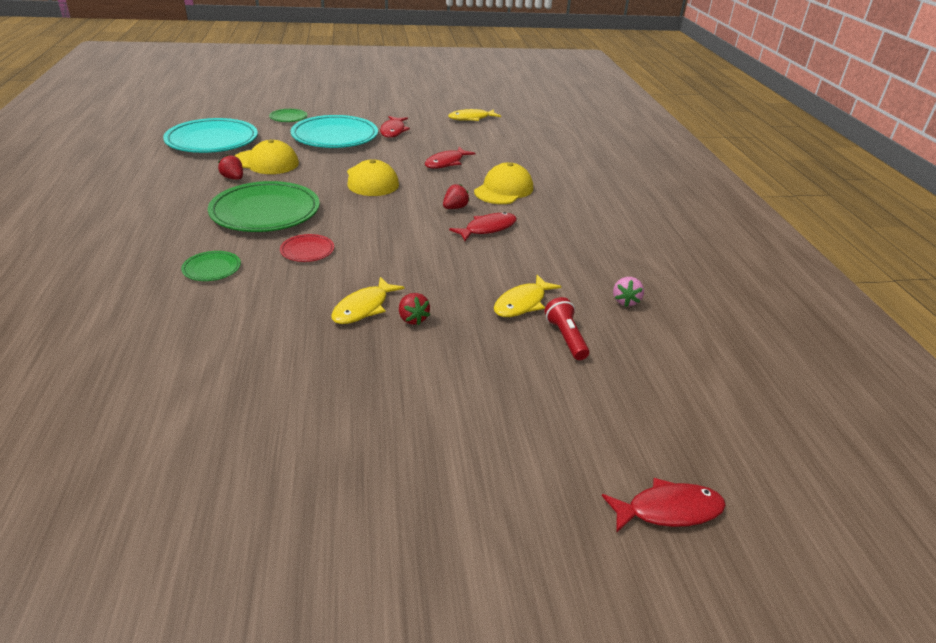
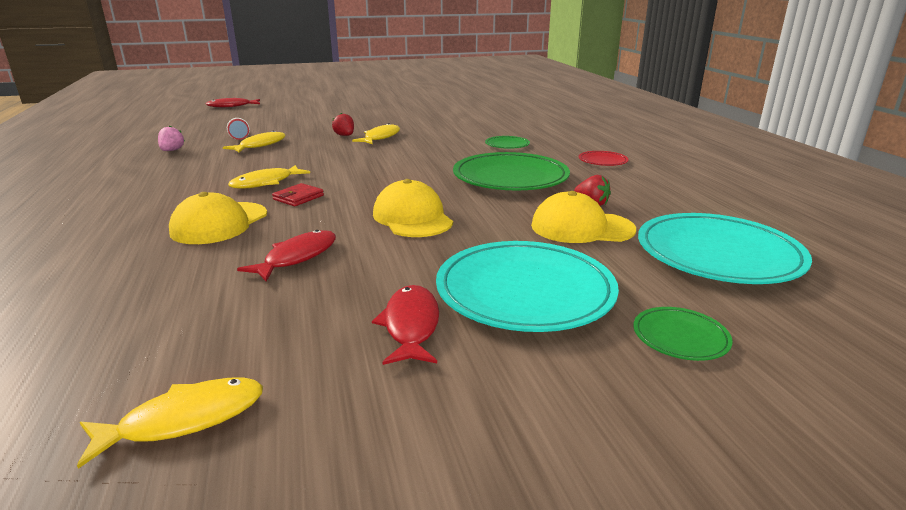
camera: 175 degrees right, 10 degrees down
red plate [280,234,334,262] -> red plate moved to [579,151,629,166]
red strawberry [443,184,470,209] -> red wallet [272,183,324,206]
red fish [449,212,517,241] -> yellow fish [228,165,310,189]

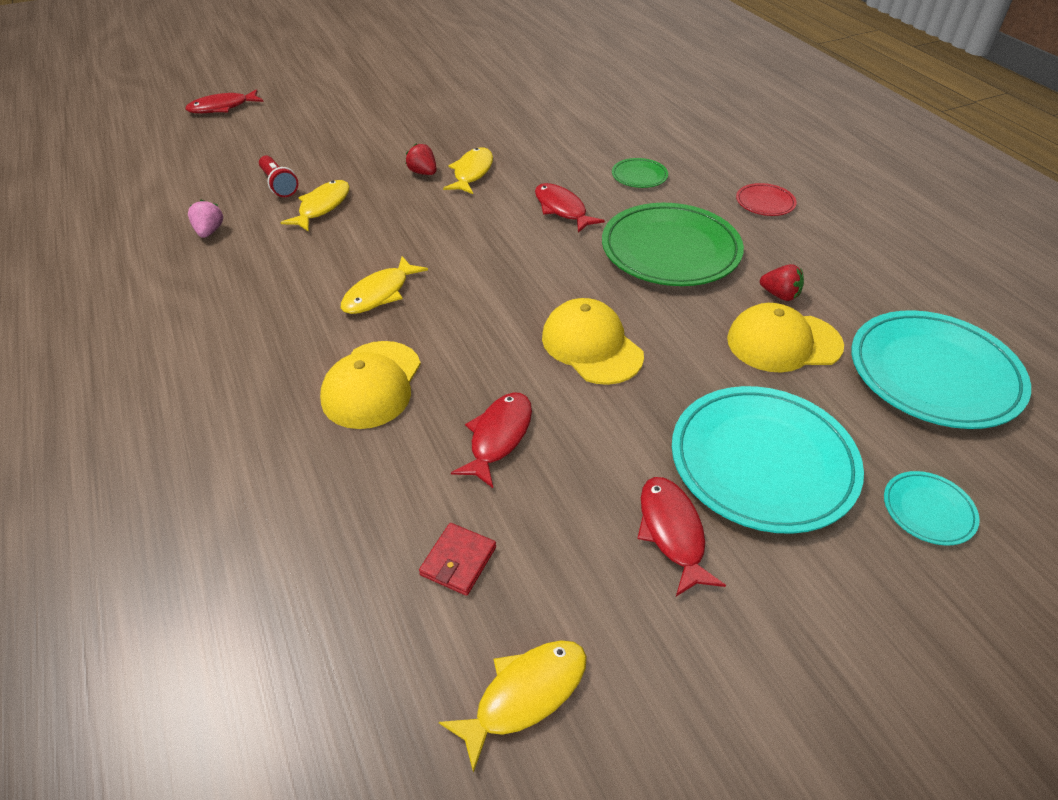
camera: 10 degrees left, 20 degrees up
red wallet [272,183,324,206] -> red wallet moved to [419,523,496,596]
green plate [633,307,733,361] -> turquoise plate [884,471,980,545]
none -> red fish [535,183,605,233]

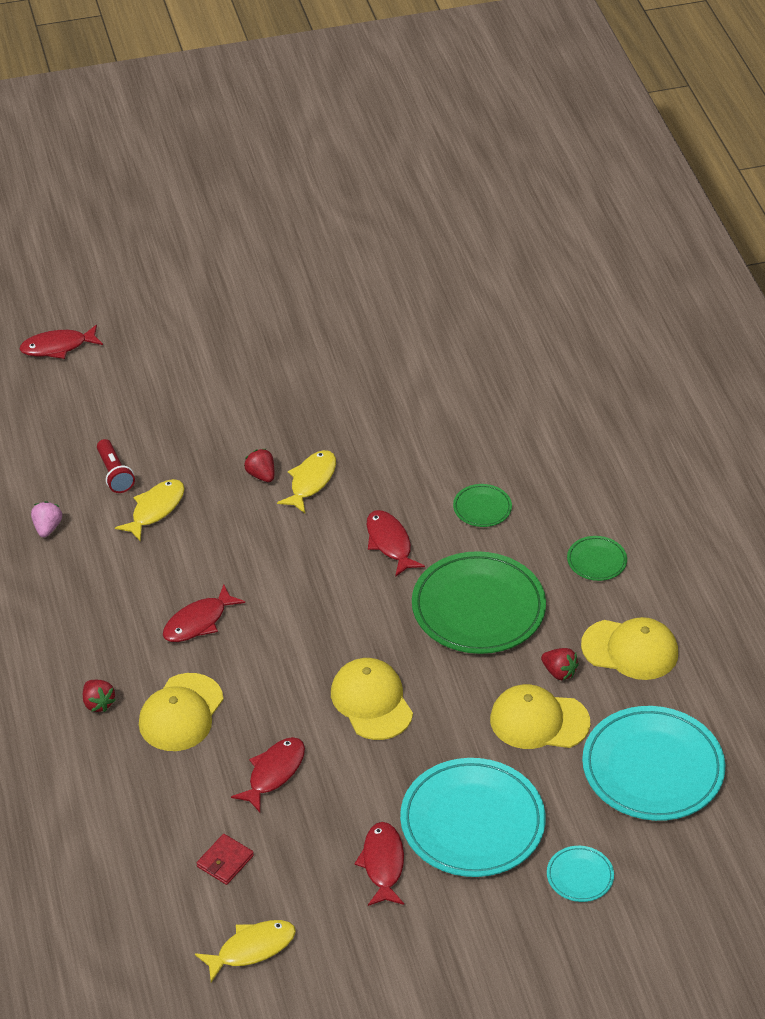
camera: 10 degrees right, 0 degrees up
yellow fish [341,256,428,314] -> red fish [163,584,245,642]
red plate [736,183,797,216] -> green plate [567,536,627,581]
none -> red strawberry [83,680,116,712]
none -> yellow cap [581,617,678,680]

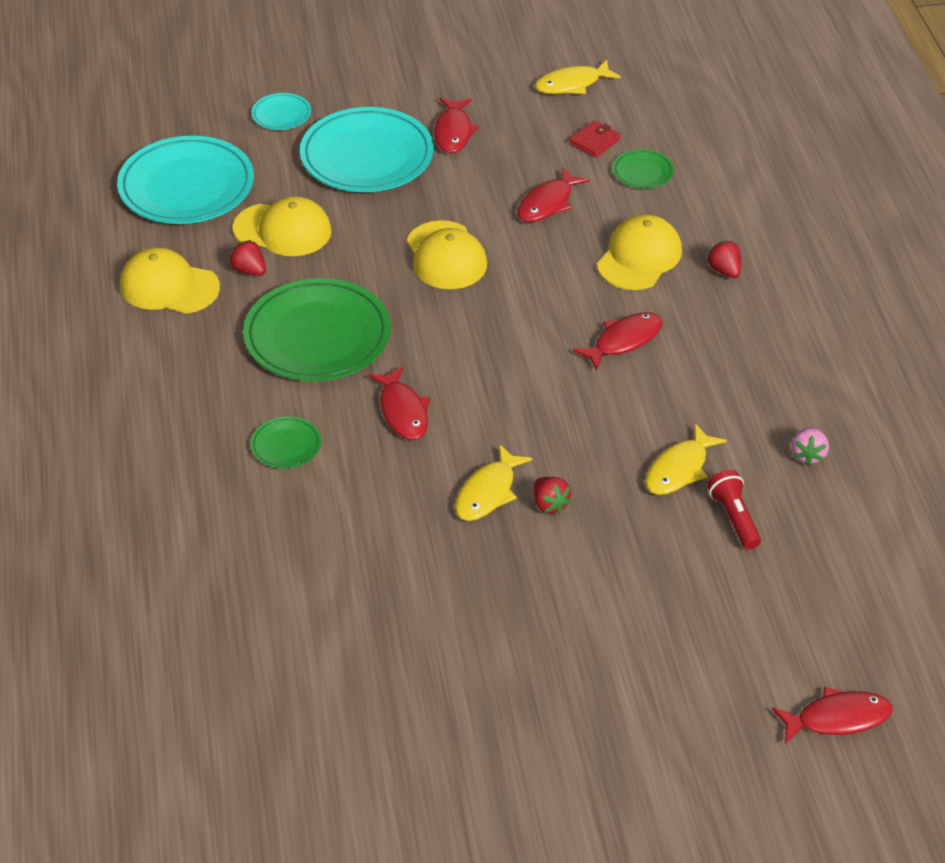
camera: 175 degrees left, 0 degrees up
green plate [567,536,627,581] -> green plate moved to [613,149,674,189]

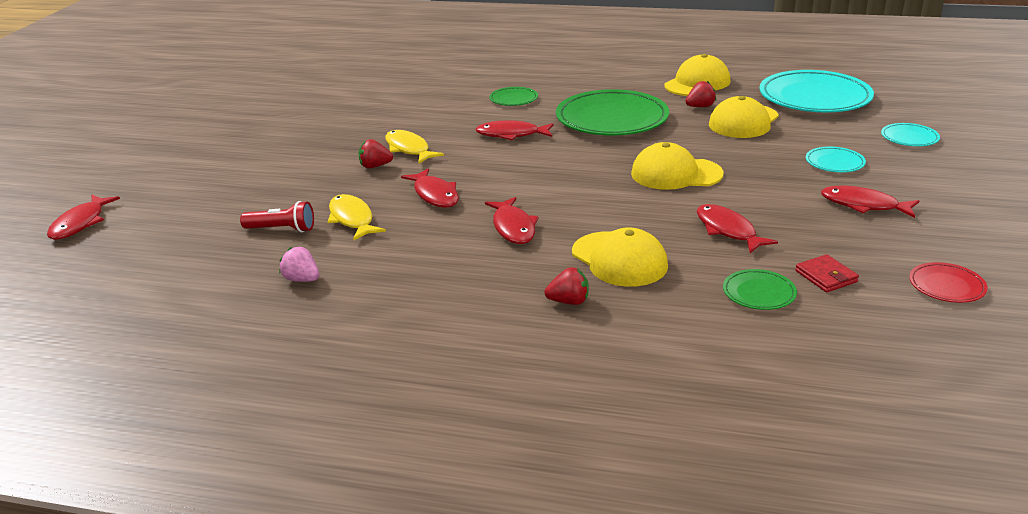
camera: 115 degrees right, 15 degrees down
turquoise plate [300,107,434,192] -> turquoise plate [806,147,866,172], size x0.46
yellow fish [535,60,621,94] -> red plate [909,262,988,303]
none -> red fish [401,168,459,208]

